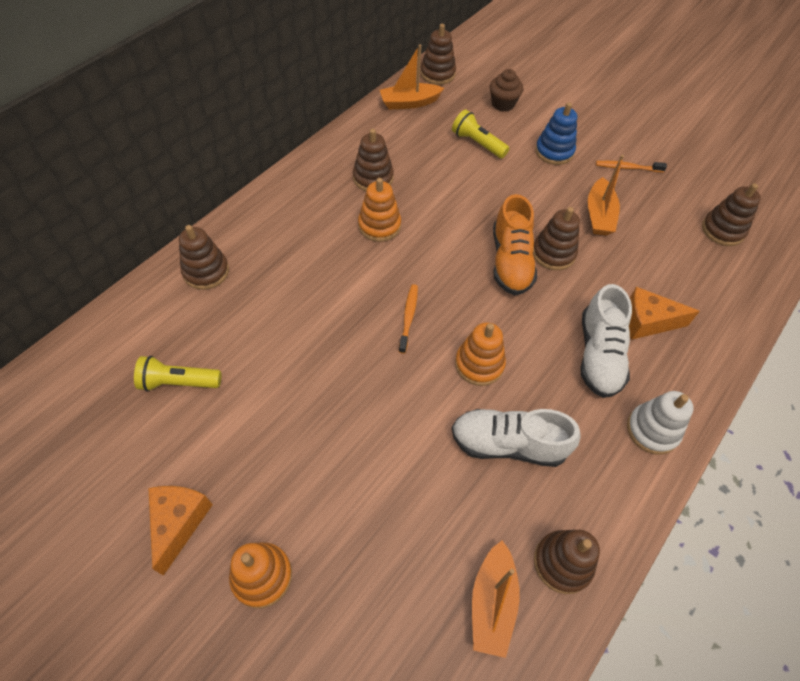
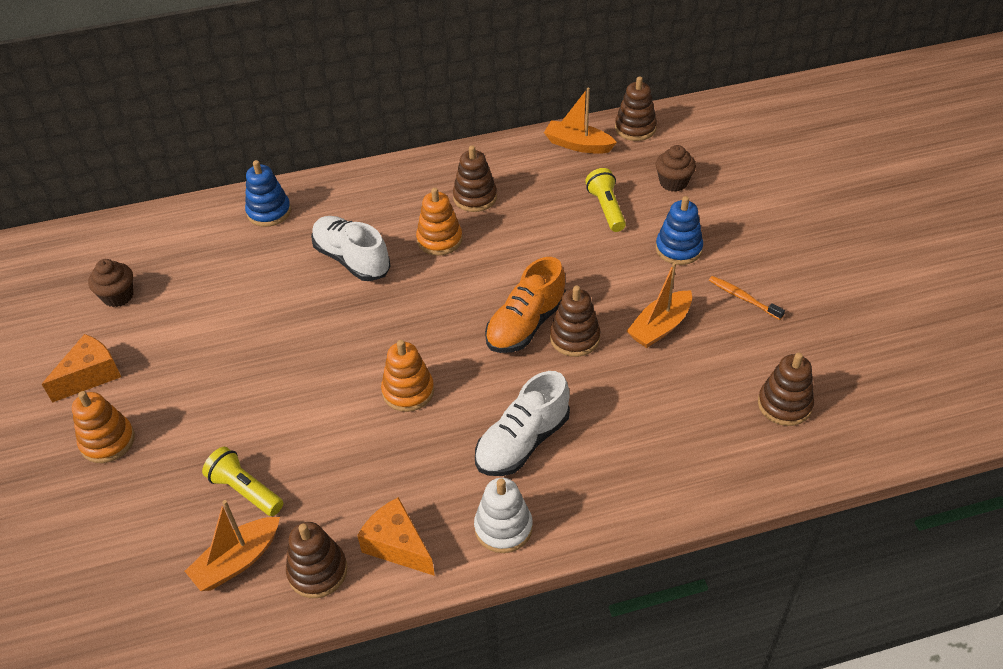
camera: 40 degrees right, 10 degrees down
yellow flashlight [134,356,221,391] -> yellow flashlight moved to [202,447,283,516]
brown stacking toy [179,225,229,290] -> blue stacking toy [245,160,291,227]
orange toothbrush [399,284,418,354] -> none
white shoe [452,409,581,467] -> white shoe moved to [311,216,391,281]
orange cheese [629,287,700,340] -> orange cheese moved to [357,497,435,576]
none -> brown cupcake [88,259,133,307]

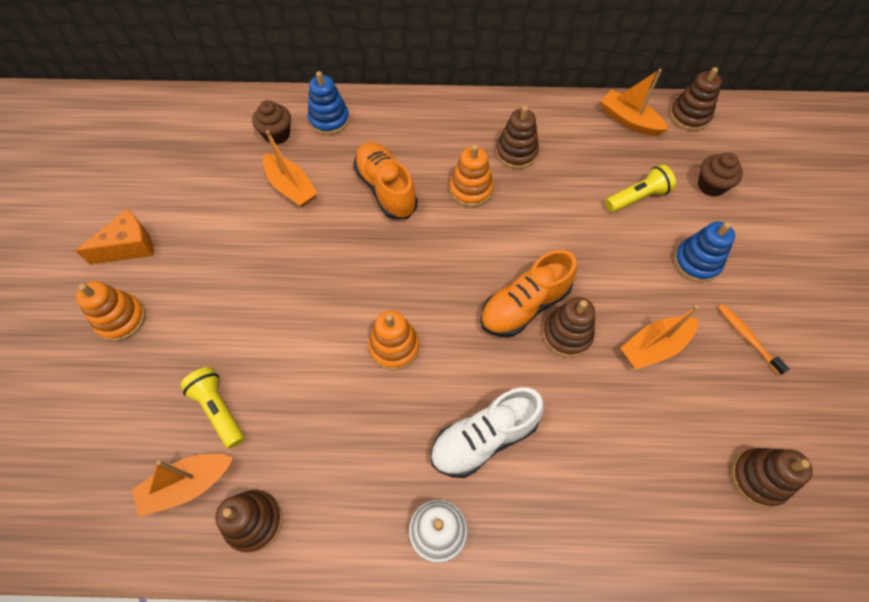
camera: 15 degrees right, 15 degrees up
brown cupcake [88,259,133,307] -> brown cupcake moved to [252,100,291,144]
white shoe [311,216,391,281] -> orange shoe [354,142,418,219]
orange cheese [357,497,435,576] -> none
yellow flashlight [585,168,626,232] -> yellow flashlight turned 60 degrees clockwise [605,164,676,212]
none -> orange boat [263,130,318,207]

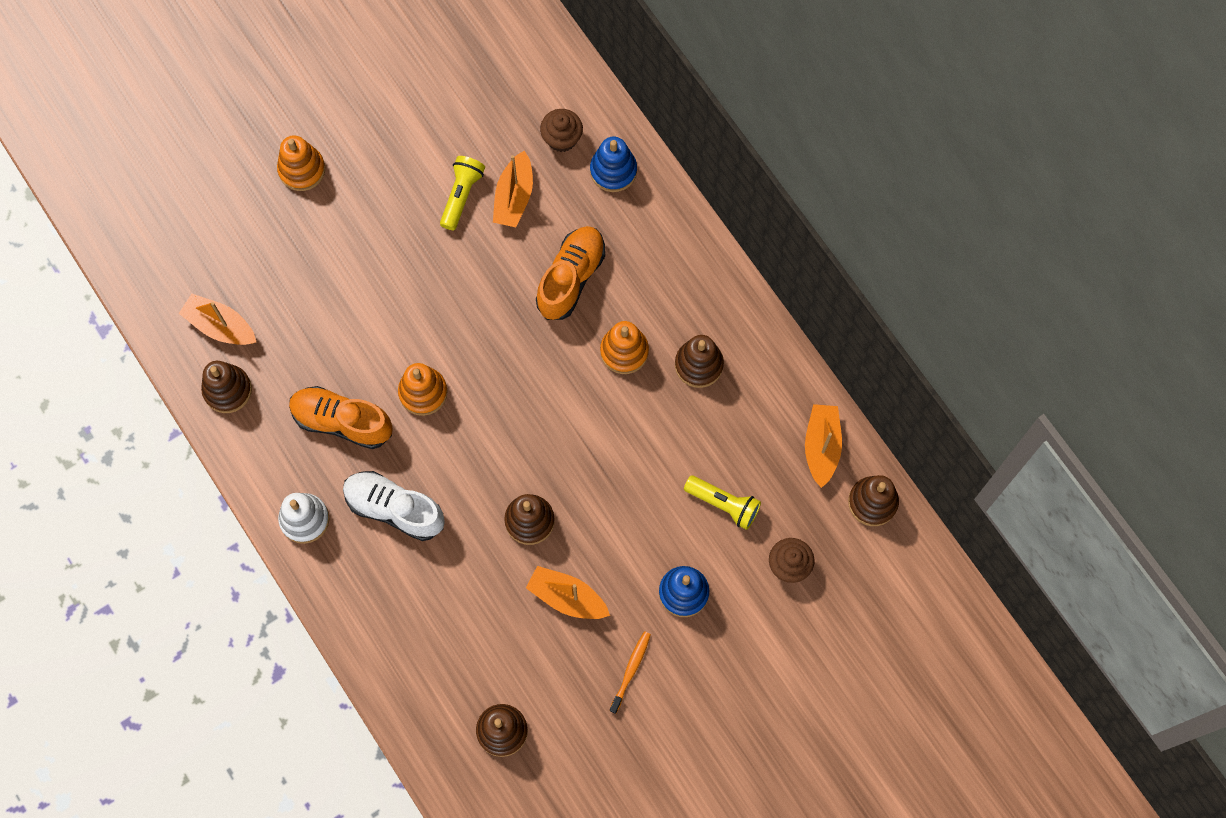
camera: 55 degrees right, 10 degrees up
orange cheese [75,209,154,265] -> none
yellow flashlight [180,367,244,449] -> yellow flashlight moved to [440,156,485,230]
orange shoe [480,250,577,337] -> orange shoe moved to [289,386,393,449]

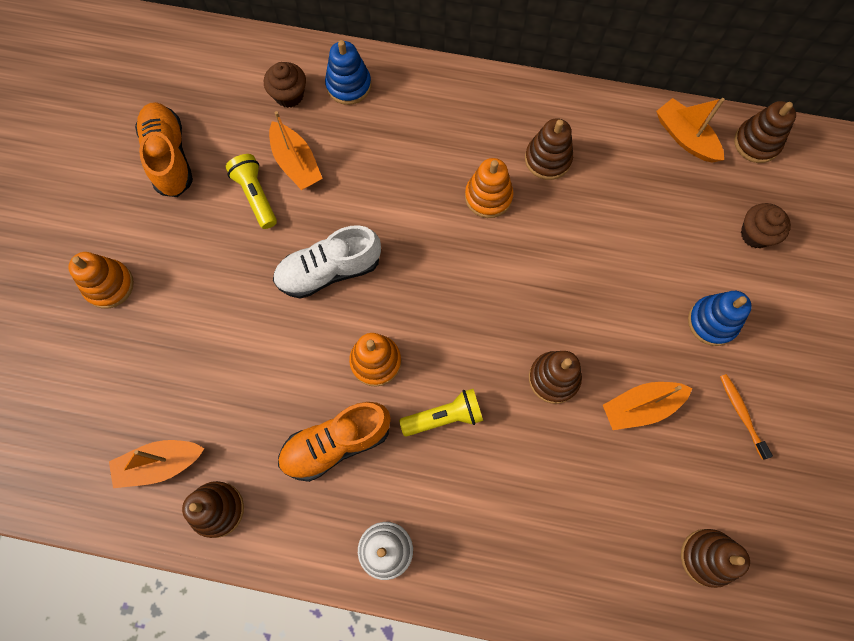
camera: 45 degrees left, 0 degrees up
white shoe [343,471,445,541] -> white shoe moved to [273,225,381,299]
orange shoe [536,226,605,320] -> orange shoe moved to [135,102,193,197]
yellow flashlight [684,476,761,530] -> yellow flashlight moved to [399,389,483,437]

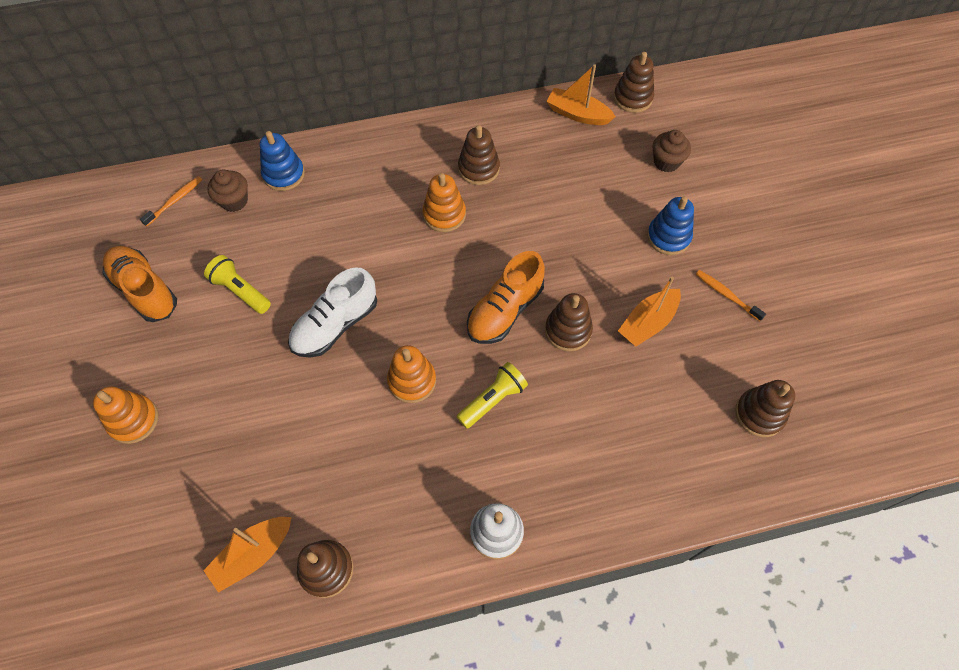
camera: 25 degrees left, 10 degrees down
orange boat [269,111,323,190] -> none
orange shoe [278,402,391,482] -> orange shoe moved to [467,251,545,344]
none -> orange toothbrush [140,176,202,227]

